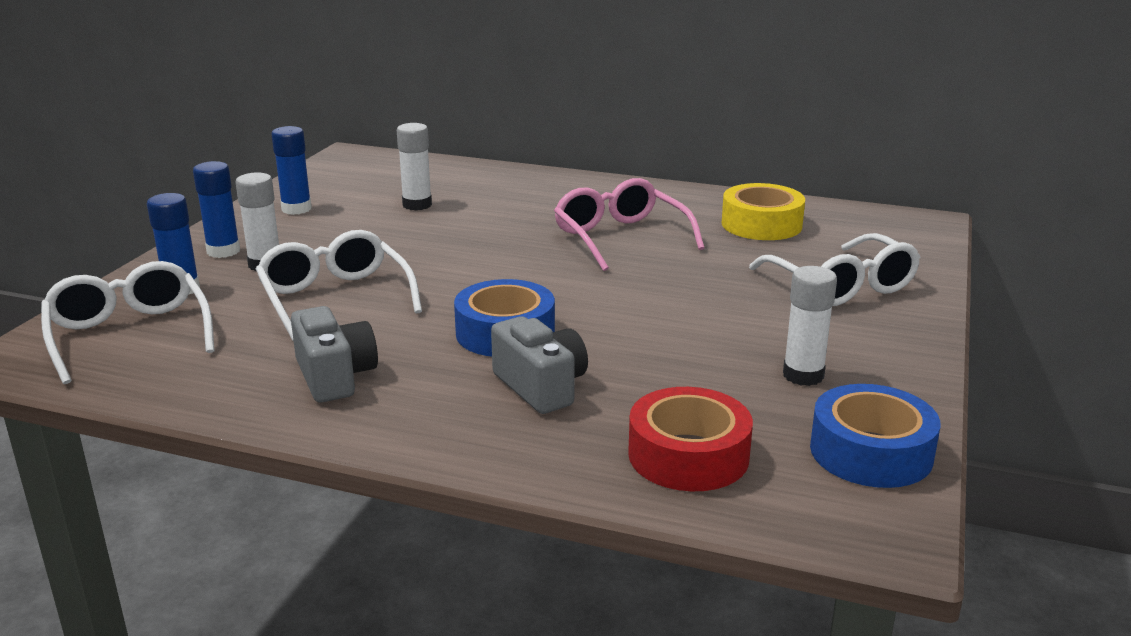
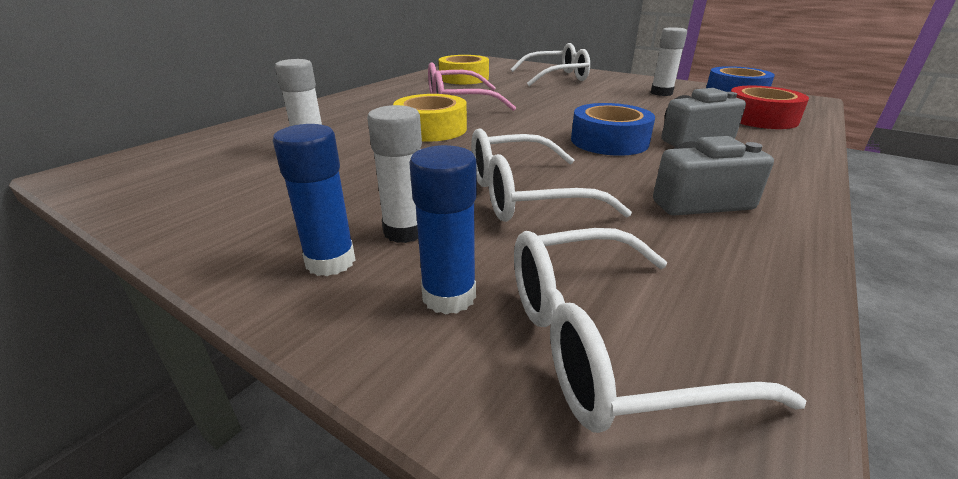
camera: 75 degrees left, 5 degrees up
blue glue stick [271,126,312,215] -> none
none -> yellow tape [393,94,467,142]

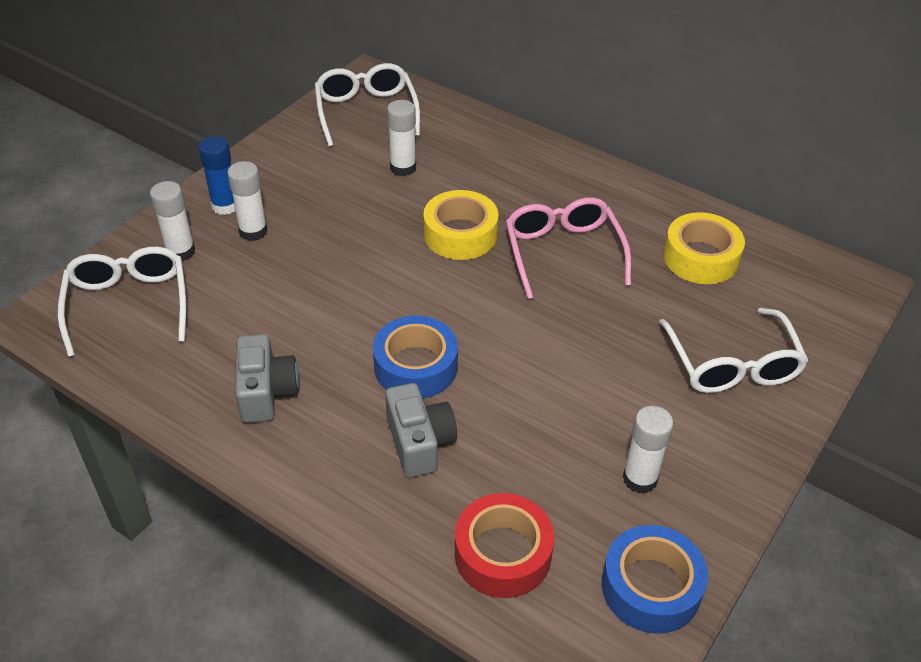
camera: 90 degrees right, 15 degrees up
blue glue stick [409,145,477,314] -> white glue stick [150,181,195,262]
white glasses [471,128,632,222] -> white glasses moved to [315,63,420,147]

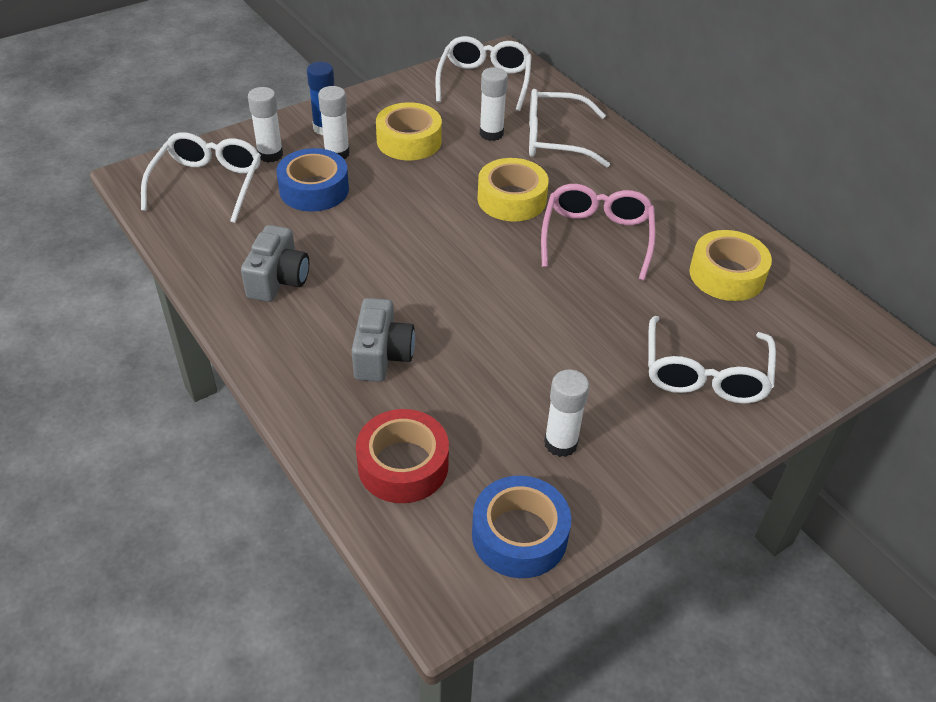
camera: 20 degrees right, 0 degrees up
blue tape [373,315,458,399] -> blue tape moved to [277,148,349,212]
none -> yellow tape [376,102,442,160]
none -> white glasses [529,89,610,167]

